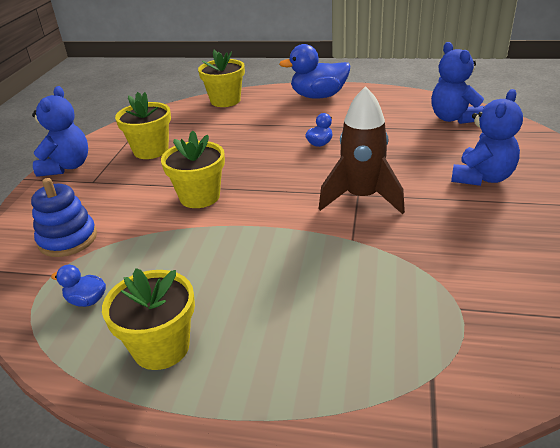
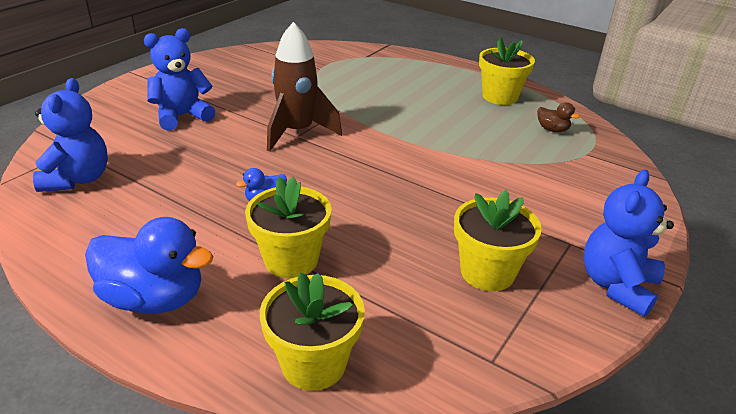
camera: 160 degrees left, 0 degrees up
blue stacking toy [31,178,97,257] -> none
blue duck [51,265,106,307] -> brown duck [537,102,580,132]
yellow flower pot [161,131,225,208] -> yellow flower pot moved to [245,177,332,278]

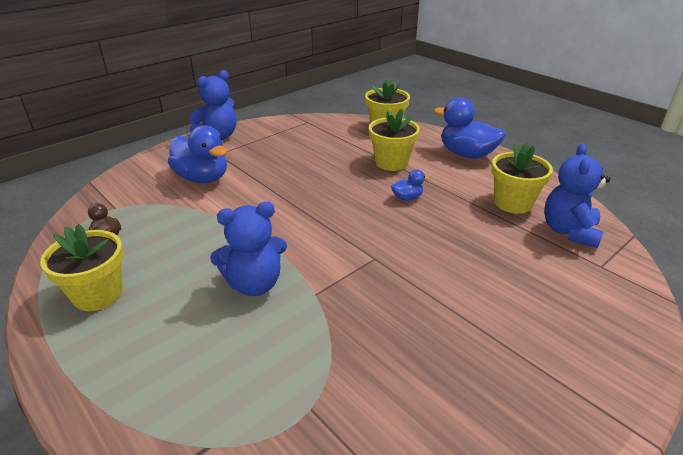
camera: 165 degrees left, 0 degrees up
blue teddy bear [144,28,215,131] -> blue teddy bear moved to [210,202,287,296]
brown rocket [267,22,342,152] -> none
yellow flower pot [454,190,542,291] -> yellow flower pot moved to [491,143,553,214]
none -> blue duck [168,125,227,183]

